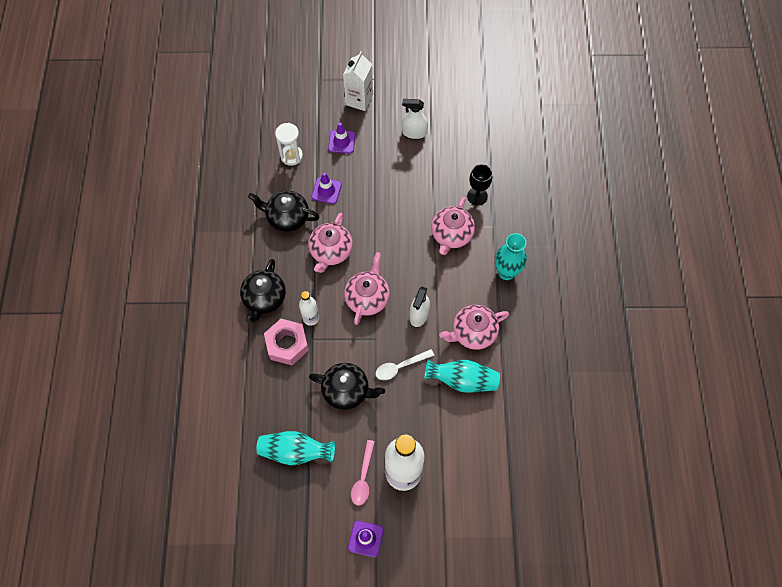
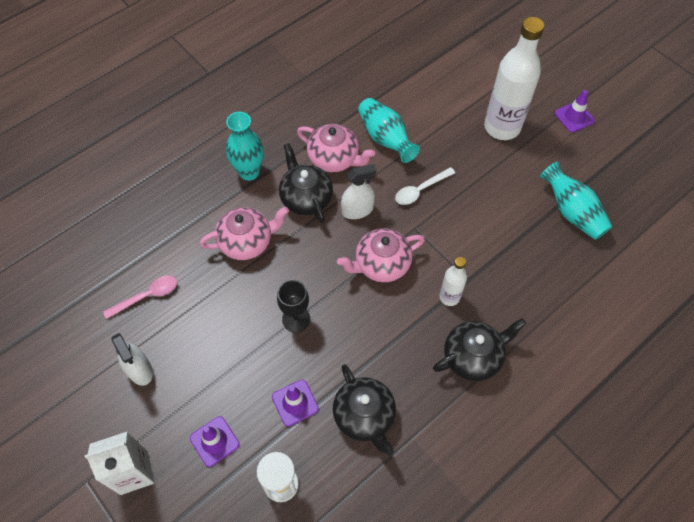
camera: 130 degrees left, 5 degrees down
pink nut [264,319,309,365] -> none
pink teapot [309,213,353,273] -> none
black teapot [309,363,385,410] -> black teapot moved to [279,143,333,223]
pink spoon [351,440,375,505] -> pink spoon moved to [103,276,177,319]
white spoon [376,349,434,380] -> white spoon turned 120 degrees clockwise [395,167,455,205]
black goblet [467,164,492,206] -> black goblet moved to [277,280,310,332]

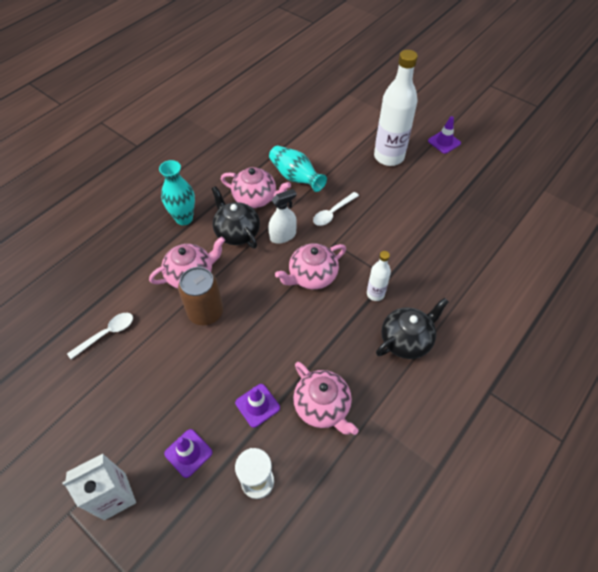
camera: 10 degrees left, 5 degrees down
pink spoon [103,276,177,319] -> white spoon [67,313,133,359]
white spray bottle [111,333,153,386] -> none
black goblet [277,280,310,332] -> none
black teapot [333,364,396,456] -> pink teapot [293,362,358,435]
turquoise vase [540,162,612,240] -> none
none -> brown can [178,267,223,325]

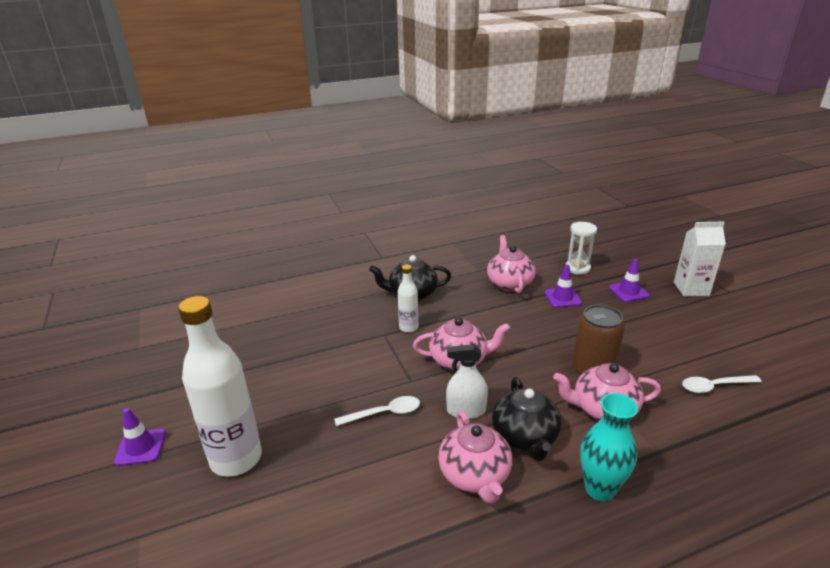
camera: 150 degrees left, 25 degrees down
pink teapot [221,167,291,208] -> pink teapot turned 150 degrees counterclockwise [438,410,512,504]
turquoise vase [269,146,327,192] -> none

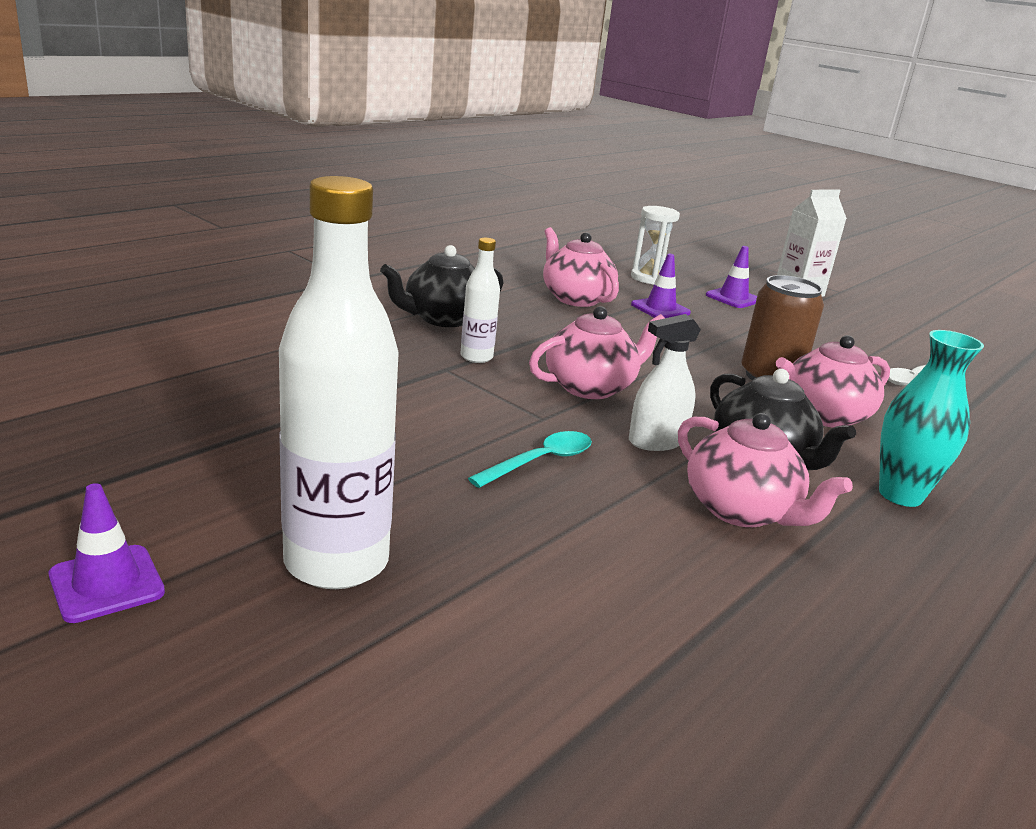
camera: 30 degrees left, 5 degrees down
white spoon [335,396,420,426] -> turquoise spoon [468,431,592,488]

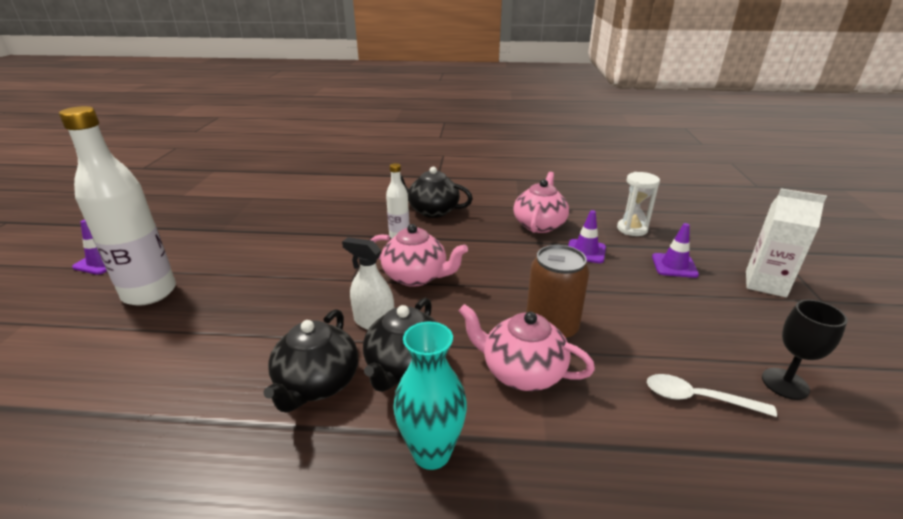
camera: 55 degrees right, 5 degrees up
turquoise spoon [468,431,592,488] -> none
pink teapot [678,413,853,527] -> black teapot [264,309,358,412]
none -> black goblet [762,300,848,400]

